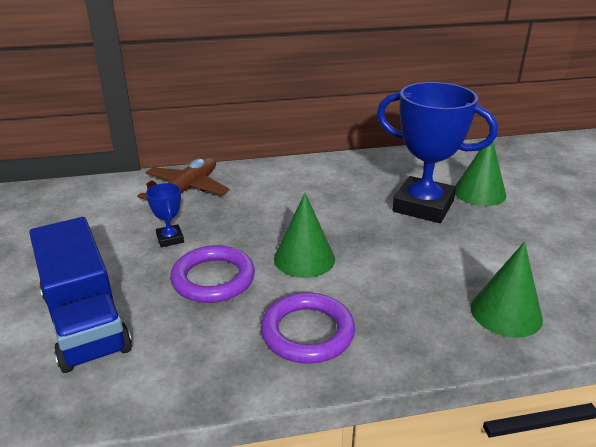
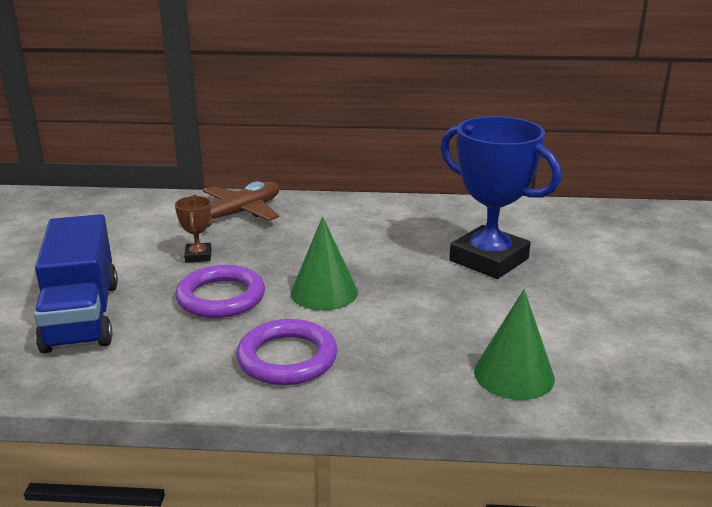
camera: 15 degrees right, 5 degrees down
blue trophy [146,183,184,247] -> brown trophy [175,196,212,263]
green cone [455,142,506,206] -> none

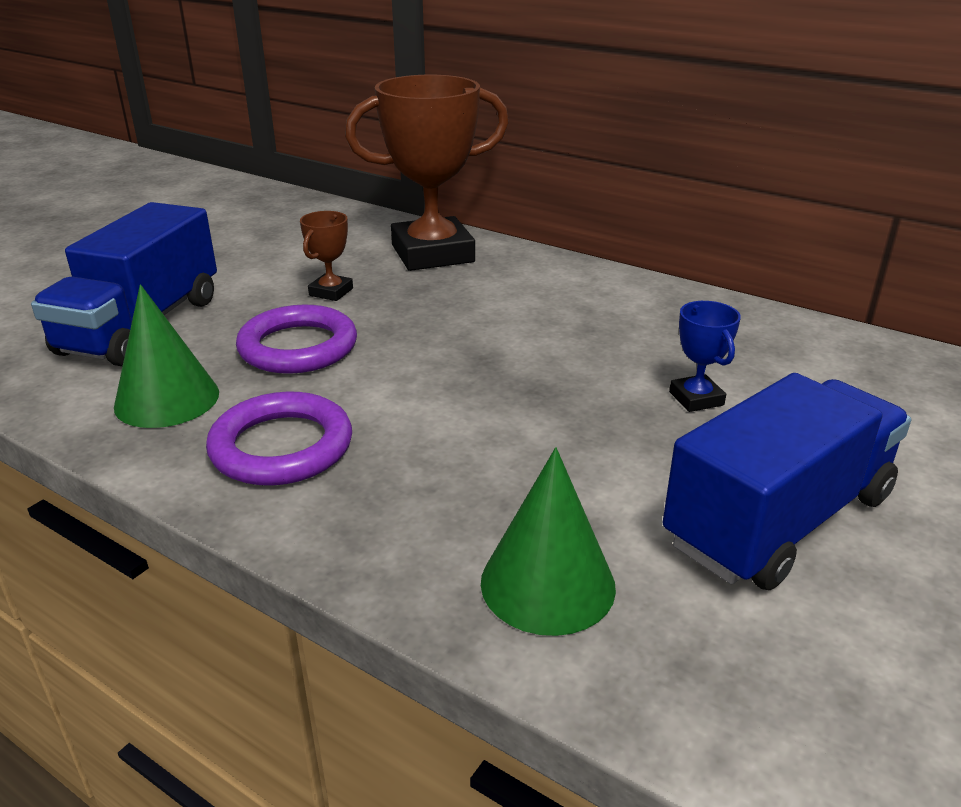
camera: 30 degrees right, 5 degrees up
brown plane [193,181,279,227] -> brown trophy [345,75,509,271]
green cone [291,216,358,310] -> green cone moved to [114,284,219,428]
blue trophy [441,116,561,279] -> blue trophy [669,301,741,412], size x0.43
none -> blue truck [663,373,911,590]

